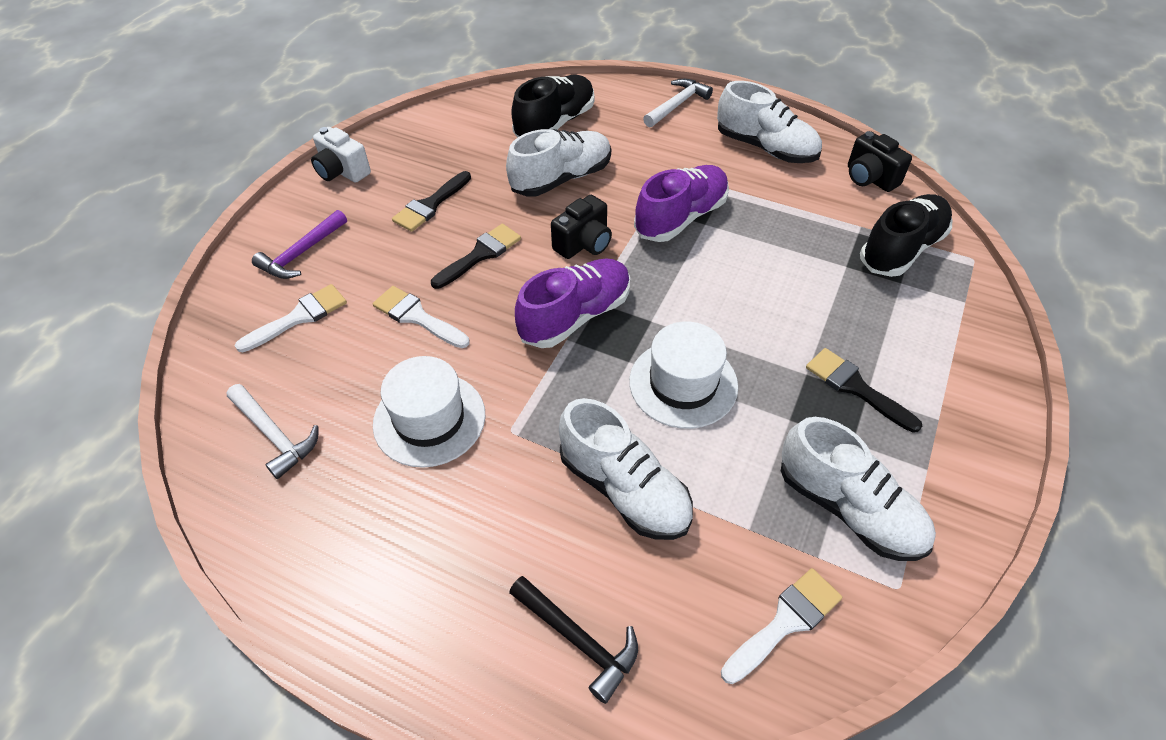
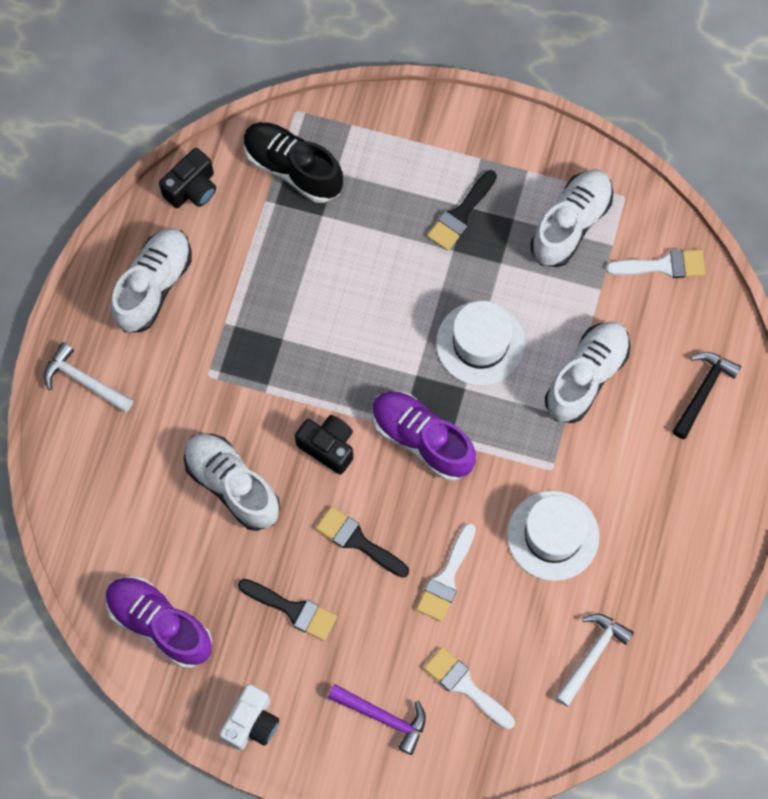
camera: 100 degrees left, 20 degrees up
black shoe [511,75,595,138] -> none
purple shoe [634,165,729,242] -> purple shoe moved to [106,576,212,668]
white brush [721,568,842,684] -> white brush turned 135 degrees clockwise [606,250,705,278]

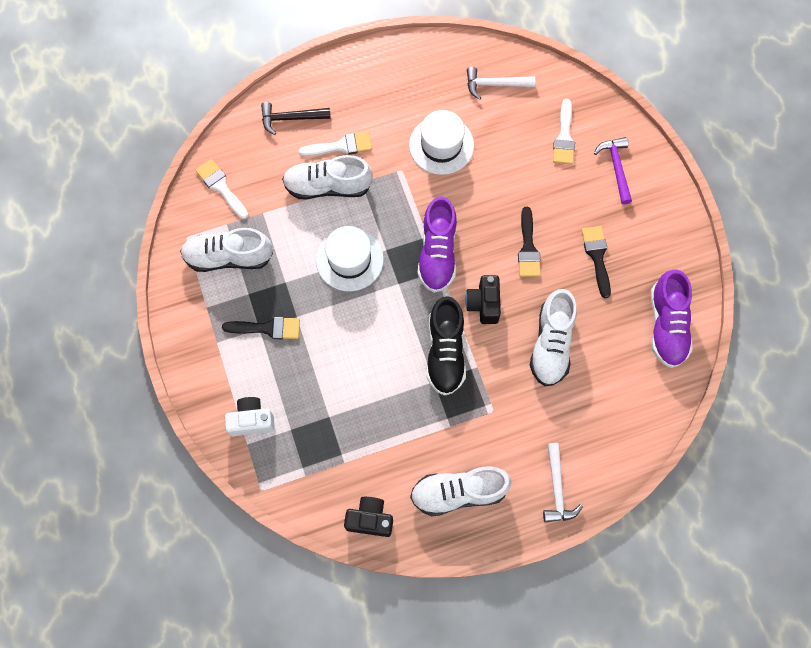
camera: 125 degrees left, 0 degrees up
white camera [219,684,279,750] -> white camera moved to [225,397,275,436]
black shoe [243,122,343,203] -> black shoe moved to [426,296,466,396]
white brush [416,523,476,622] -> white brush moved to [299,132,372,156]

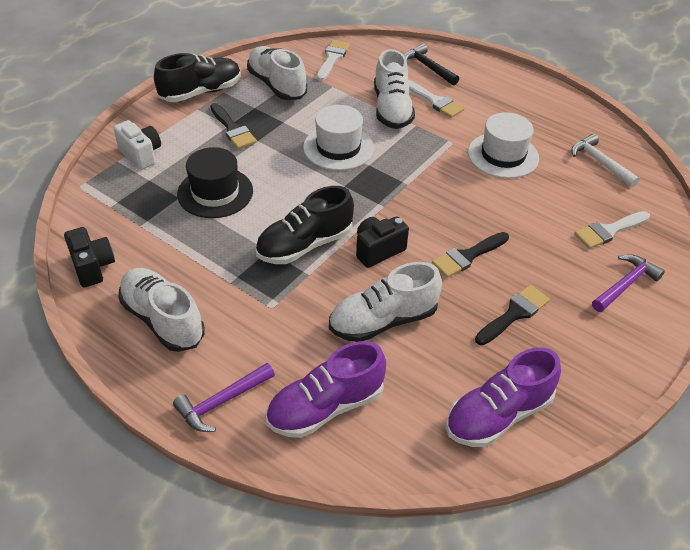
camera: 55 degrees right, 25 degrees down
white shoe [282,155,373,199] -> white shoe turned 150 degrees counterclockwise [374,49,415,129]
purple shoe [418,196,457,293] -> purple shoe moved to [266,341,386,438]
white hammer [543,443,583,523] -> purple hammer [173,363,275,432]
none -> black shoe [154,53,241,102]
none -> black hat [177,147,253,218]

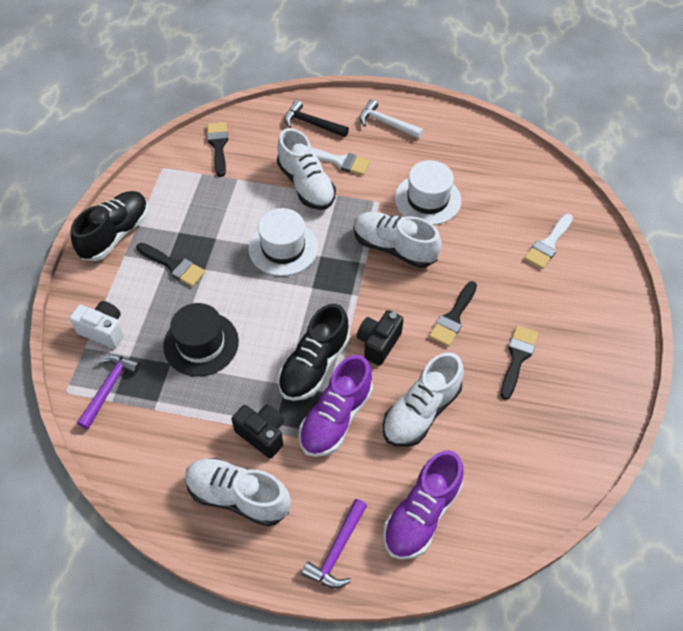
camera: 25 degrees left, 10 degrees up
black camera [64,227,115,287] -> black camera moved to [232,404,284,459]
white shoe [247,46,307,100] -> white shoe moved to [353,212,442,268]
white brush [316,40,350,81] -> black brush [207,122,228,177]
purple shoe [446,347,561,447] -> purple shoe moved to [299,355,373,457]
white hammer [571,134,640,187] -> white hammer moved to [359,99,423,139]
purple hammer [592,254,665,312] -> purple hammer moved to [77,355,141,429]

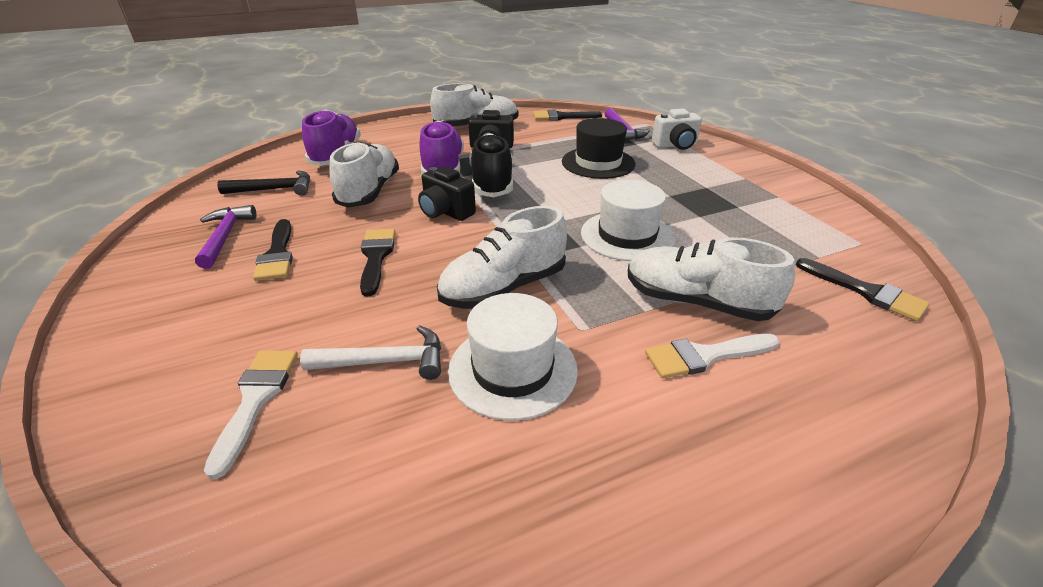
camera: 145 degrees right, 20 degrees down
black shoe [71,191,148,261] -> none
black brush [136,243,205,287] -> black brush moved to [534,110,602,121]
black hammer [285,100,349,137] -> black hammer moved to [217,171,310,196]
purple hammer [302,499,367,588] -> purple hammer moved to [195,205,257,269]
white shoe [353,212,442,268] -> white shoe turned 150 degrees clockwise [437,206,567,309]
black camera [357,310,404,366] -> black camera turned 135 degrees clockwise [418,167,476,221]
white hammer [359,99,423,139] -> white hammer moved to [300,325,441,380]

